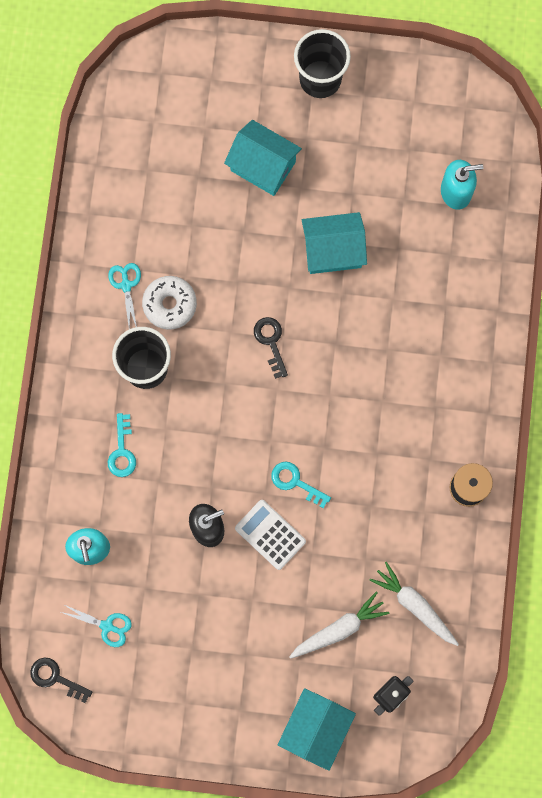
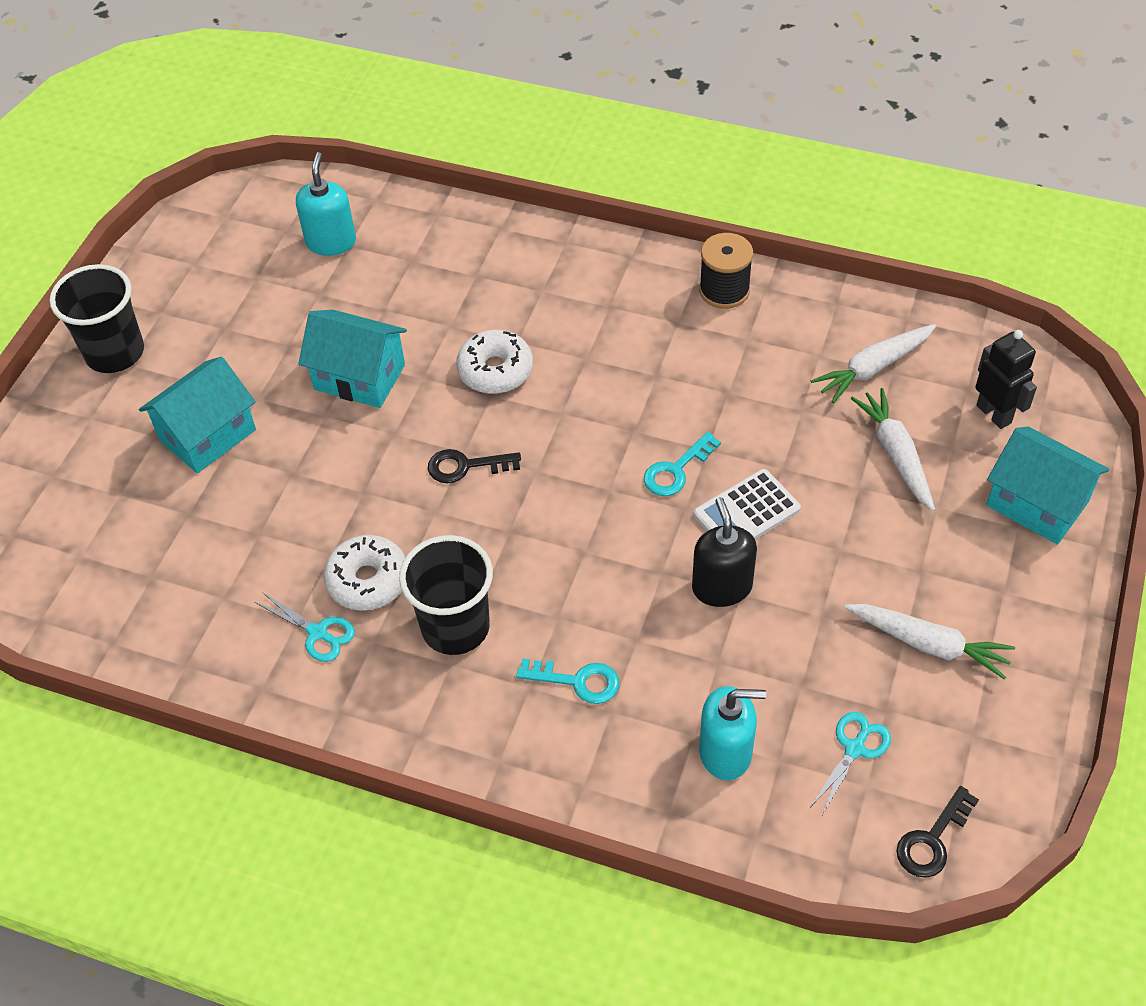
camera: 75 degrees left, 25 degrees down
turquoise scissors [108,263,141,329] -> turquoise scissors turned 150 degrees counterclockwise [255,592,355,662]
turquoise house [302,212,367,274] -> turquoise house turned 75 degrees counterclockwise [298,309,407,408]
none -> white donut [456,330,533,394]
none -> white carrot [844,604,1015,680]

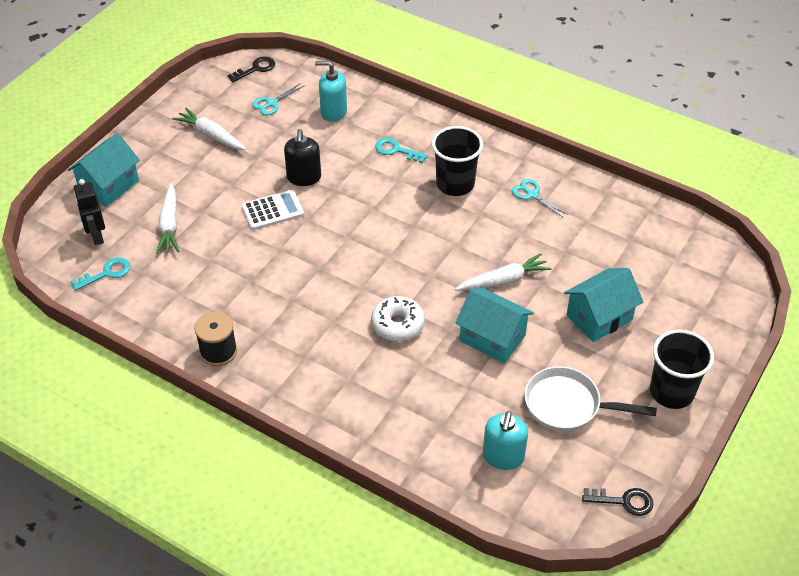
camera: 170 degrees left, 5 degrees down
white donut [324,535,406,611] -> none
black key [428,449,521,483] -> black key moved to [582,488,653,516]
turquoise key [644,432,721,496] -> turquoise key moved to [71,257,130,291]
white carrot [811,324,936,403] -> white carrot moved to [455,253,552,291]
turquoise house [986,427,1109,544] -> turquoise house turned 75 degrees clockwise [68,133,140,207]
none -> white pan [524,366,657,432]

